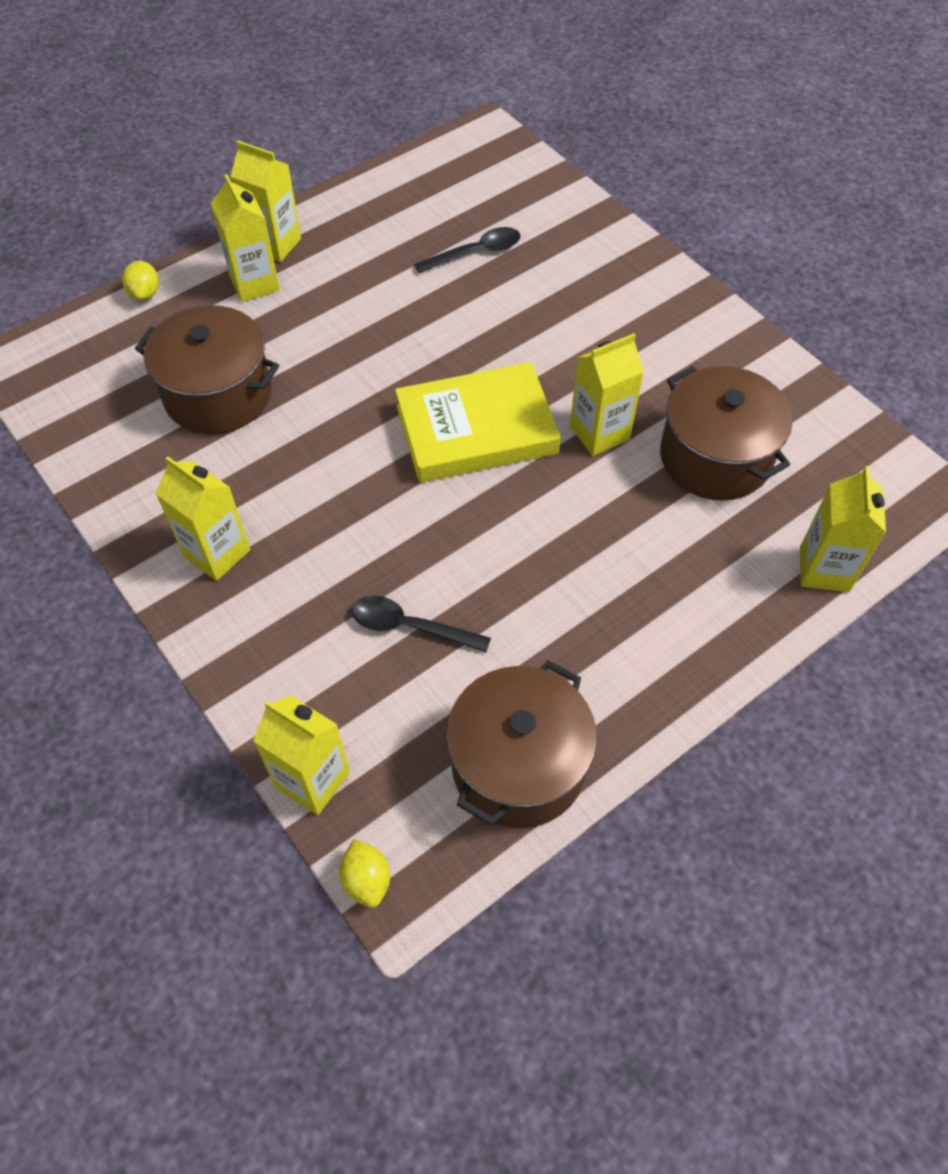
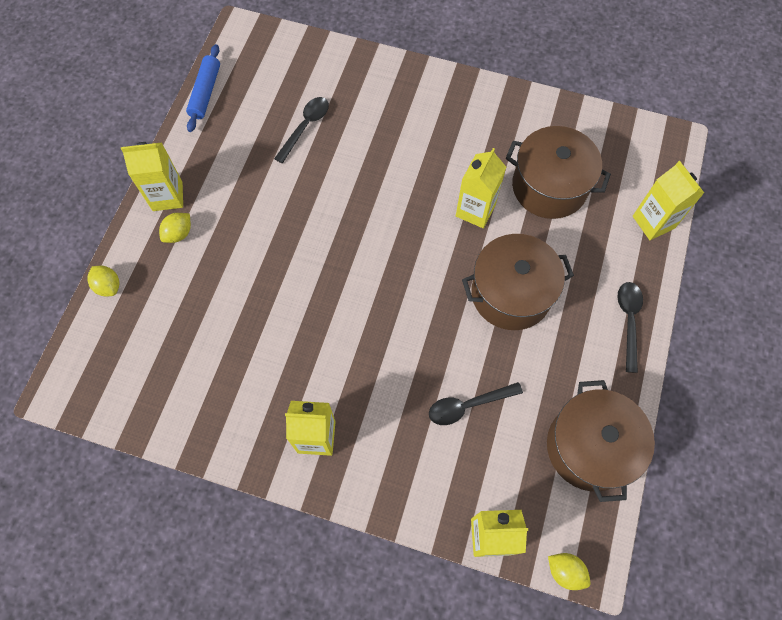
camera: 35 degrees left, 10 degrees up
brown pot [135,305,279,434] -> brown pot moved to [462,234,574,330]
yellow carton [211,174,280,302] -> yellow lemon [159,213,191,243]
yellow book [395,362,561,482] -> none
none -> blue rolling pin [186,44,220,132]
none -> black spoon [617,282,643,373]

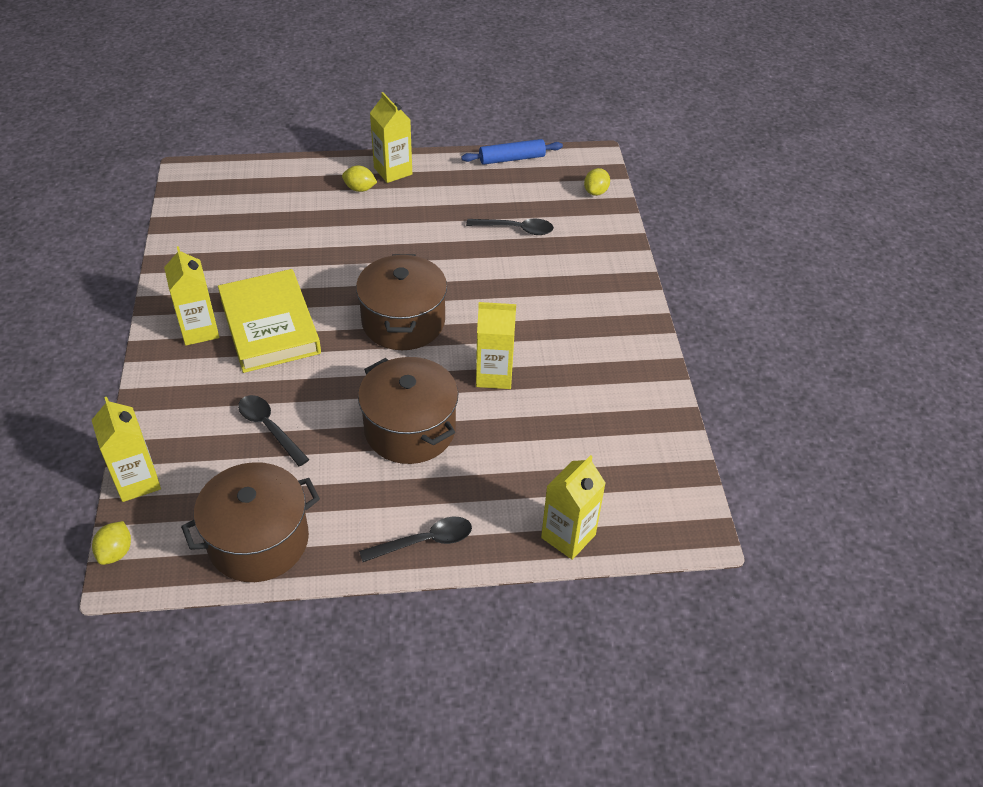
camera: 65 degrees right, 20 degrees down
yellow lemon [87,266,120,296] -> yellow lemon moved to [584,168,610,196]
brown pot [506,126,611,219] -> brown pot moved to [356,254,447,350]
none -> yellow book [218,269,321,373]

